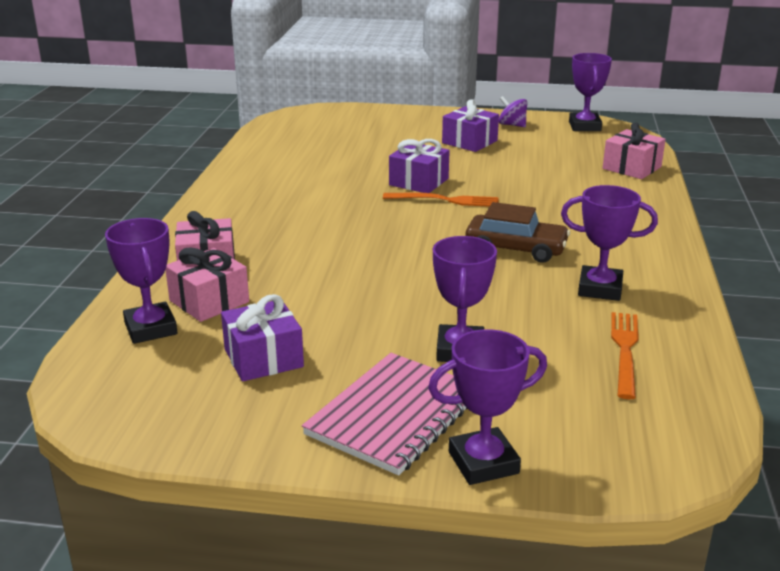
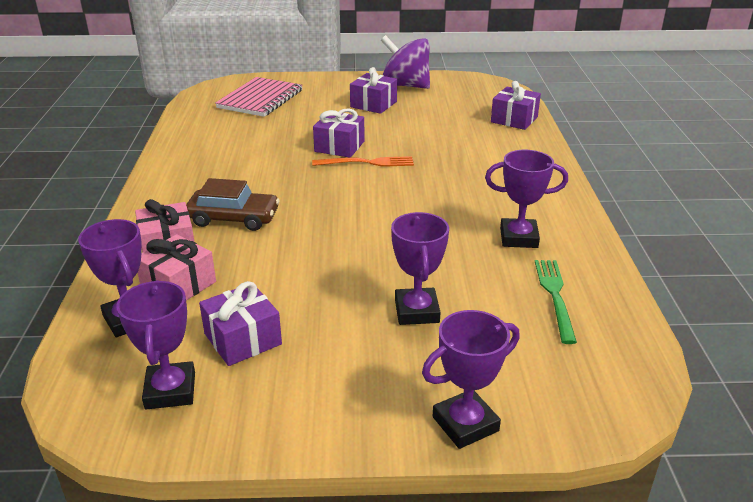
camera: 10 degrees left, 5 degrees up
pink notebook [302,353,468,475] -> pink notebook moved to [215,77,303,117]
brown car [465,202,570,263] -> brown car moved to [186,178,280,231]
purple spinning top [499,96,528,127] -> purple spinning top [381,35,430,89], size x2.02
purple trophy [569,53,612,131] -> purple trophy moved to [117,280,195,410]
pink gift [603,123,666,179] -> purple gift [491,81,541,130]
orange fork [611,312,639,399] -> green fork [535,260,577,344]

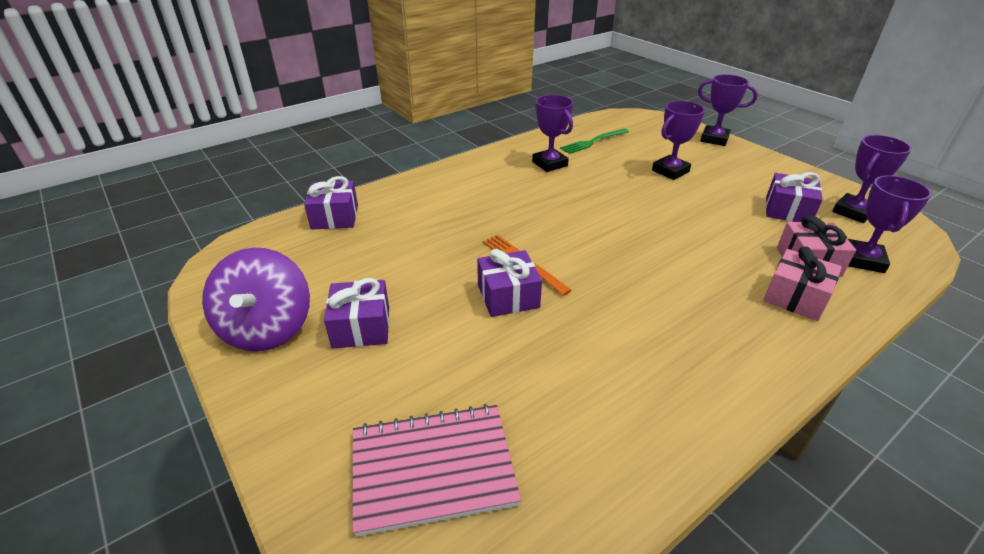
camera: 125 degrees left, 5 degrees up
brown car [186,178,280,231] -> none

